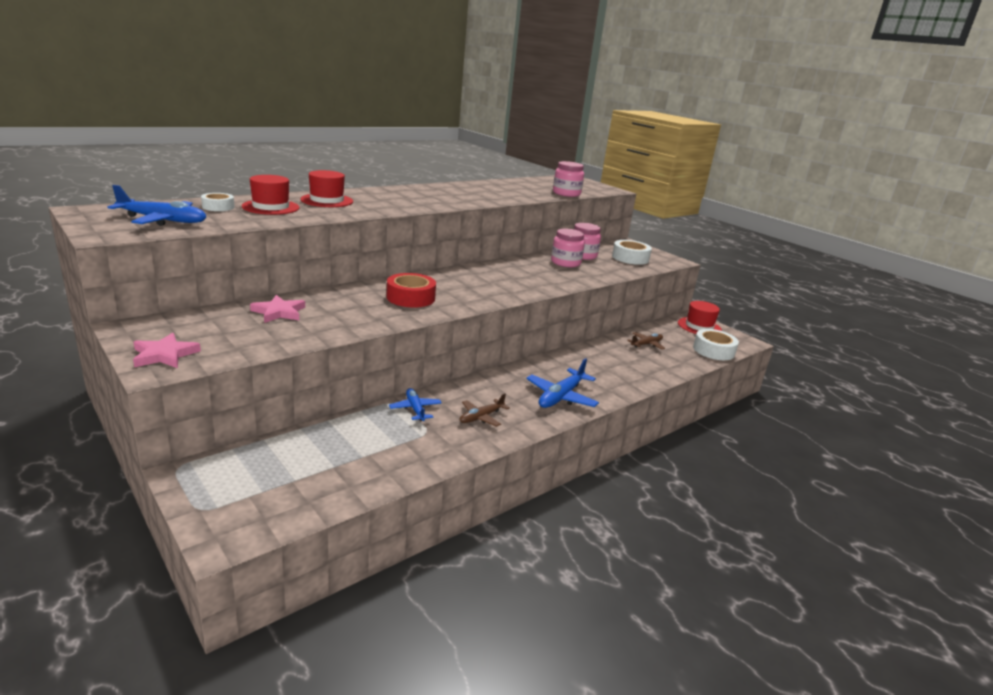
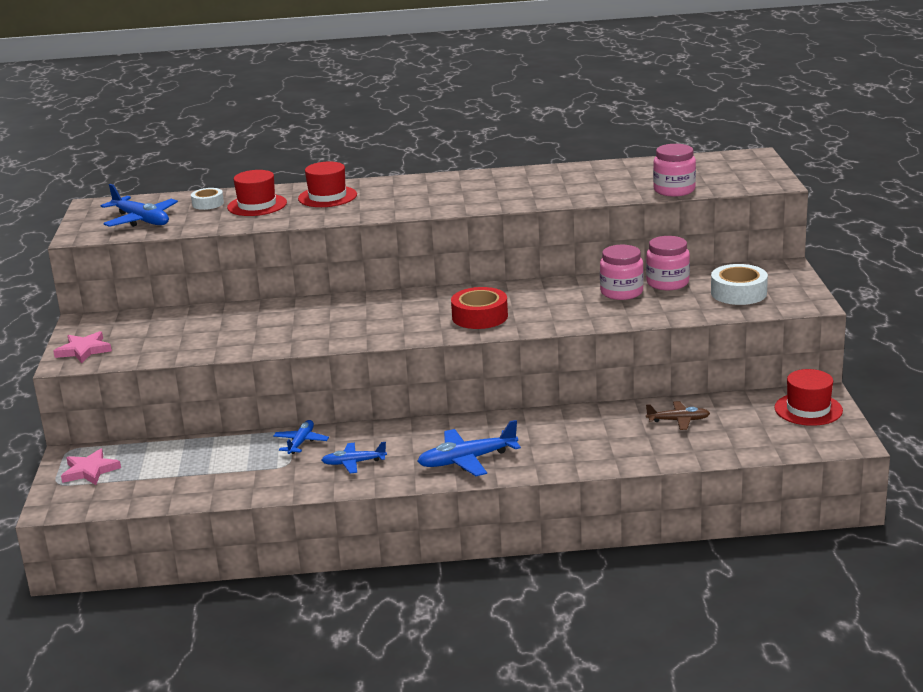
camera: 40 degrees right, 0 degrees up
pink star [250,295,305,323] -> pink star moved to [61,448,121,485]
red tape [386,273,436,307] -> red tape moved to [451,287,508,329]
brown plane [460,393,510,427] -> blue plane [321,442,387,474]
white tape [693,329,739,360] -> none

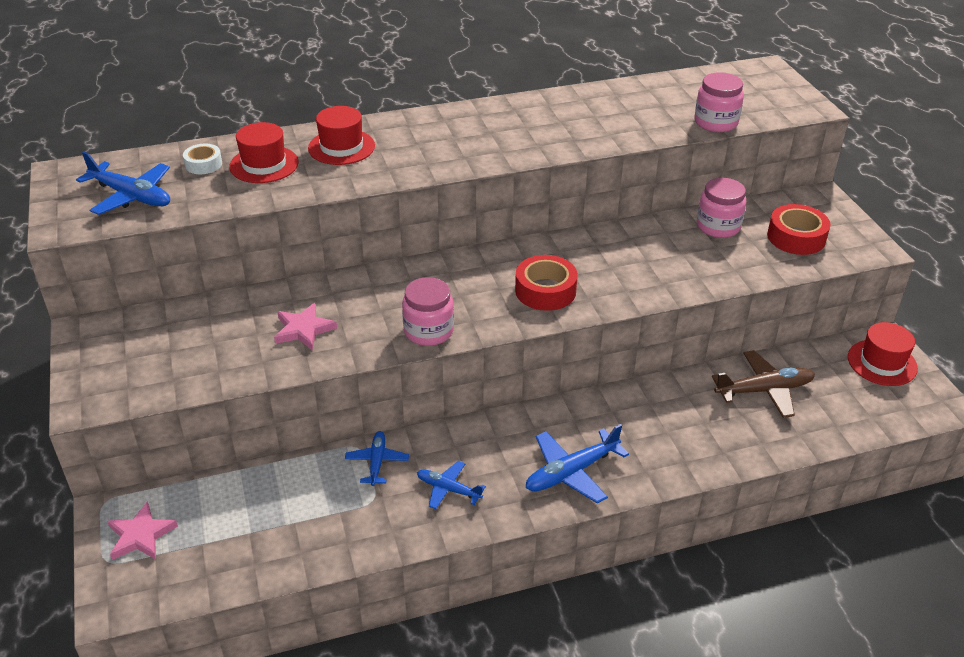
camera: 15 degrees left, 15 degrees up
pink star [53,331,112,363] -> pink star moved to [274,303,337,350]
blue plane [321,442,387,474] -> blue plane turned 45 degrees clockwise [417,461,486,509]
pink jar [600,245,644,300] -> pink jar moved to [402,277,454,346]
brown plane [646,401,710,430] -> brown plane [712,350,815,418], size x1.61
white tape [711,264,768,305] -> red tape [767,204,830,255]

